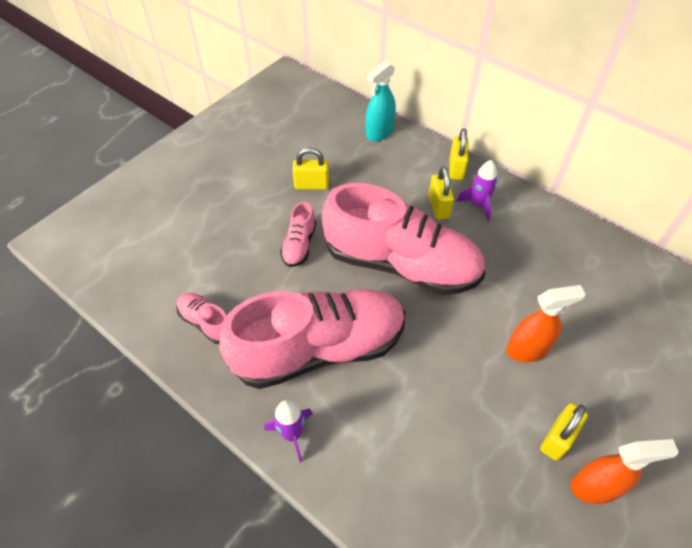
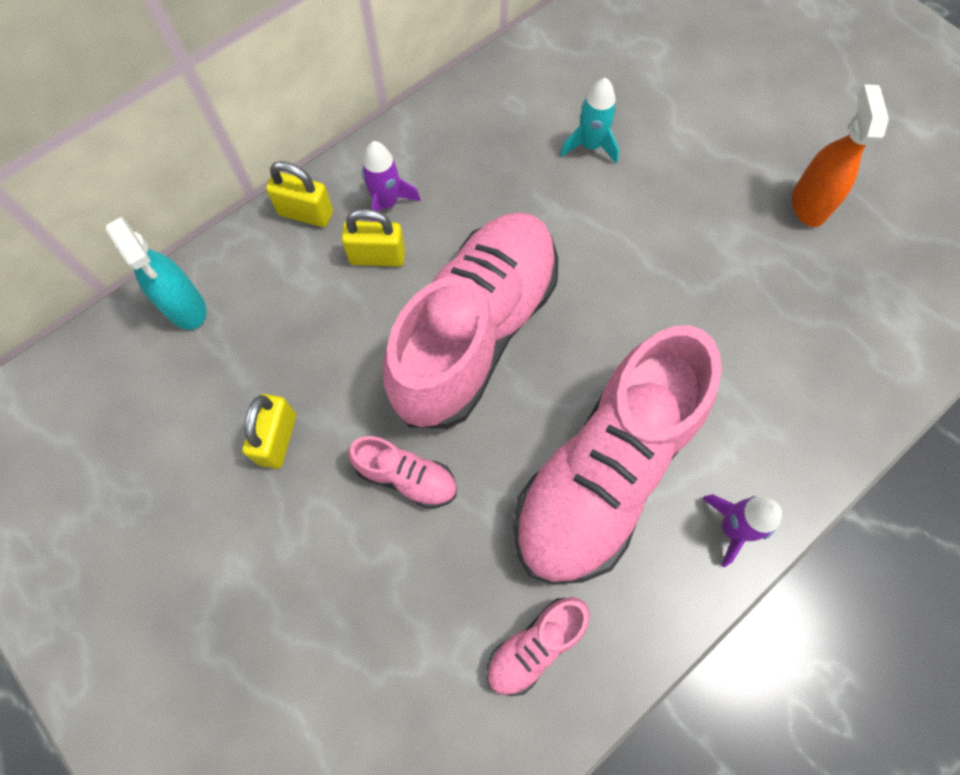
camera: 80 degrees left, 15 degrees up
pink shoe [219,289,405,389] -> pink shoe turned 135 degrees counterclockwise [513,325,722,584]
orange spray bottle [506,285,586,362] -> none
yellow padlock [540,403,588,461] -> none
none -> turquoise rocket [560,78,619,164]

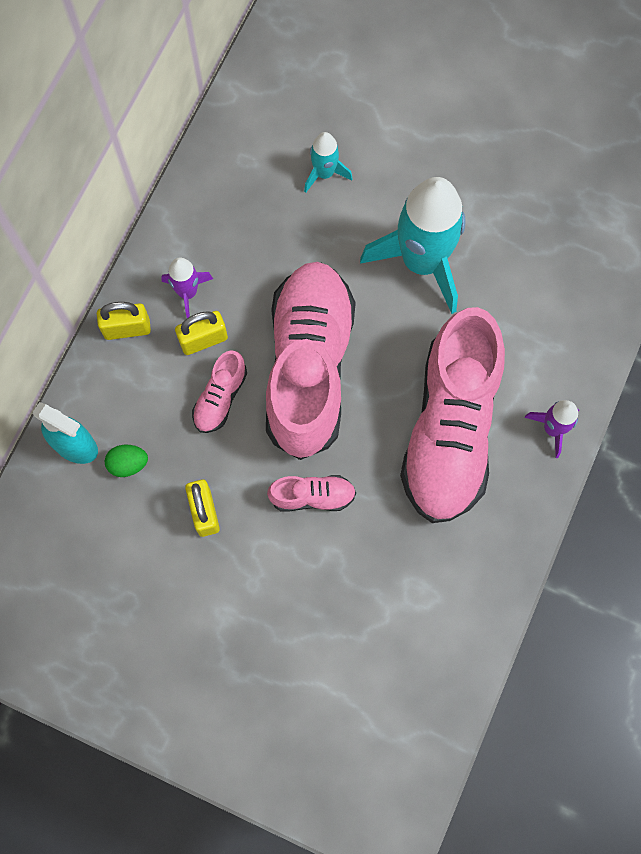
camera: 25 degrees left, 5 degrees up
pink shoe [486,597,590,696] -> pink shoe moved to [192,350,247,433]
orange spray bottle [792,84,889,227] -> none
none -> green egg [105,445,148,477]
none -> turquoise rocket [360,177,466,314]

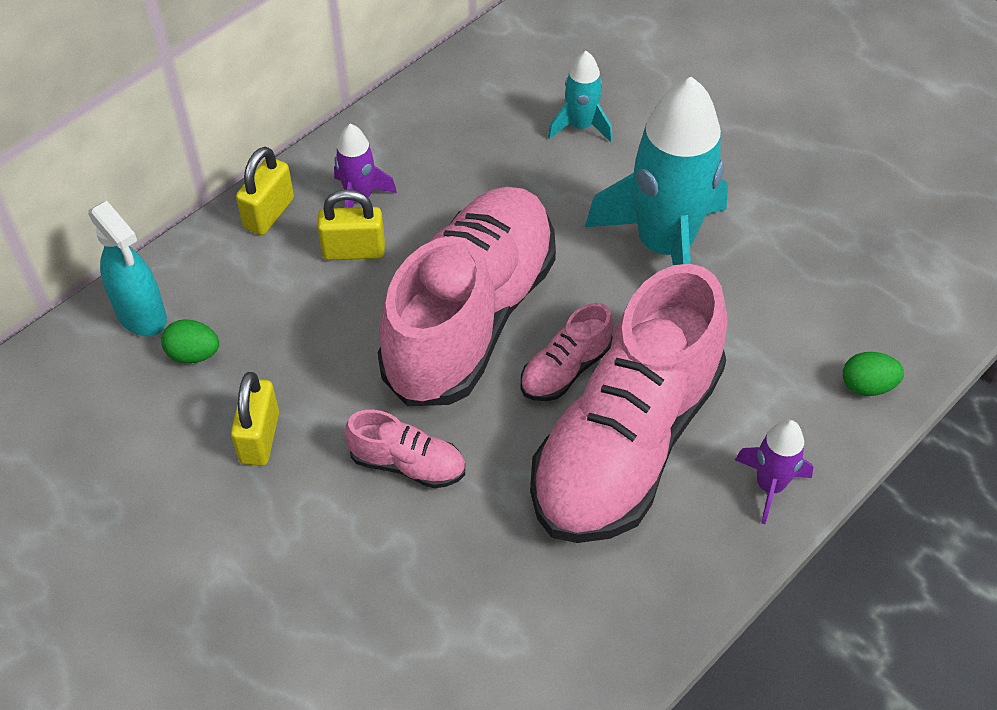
camera: 20 degrees right, 20 degrees down
yellow padlock [97,302,151,340] -> yellow padlock turned 75 degrees counterclockwise [236,147,294,235]
pink shoe [192,350,247,433] -> pink shoe moved to [521,303,614,401]
none -> green egg [843,352,904,396]

